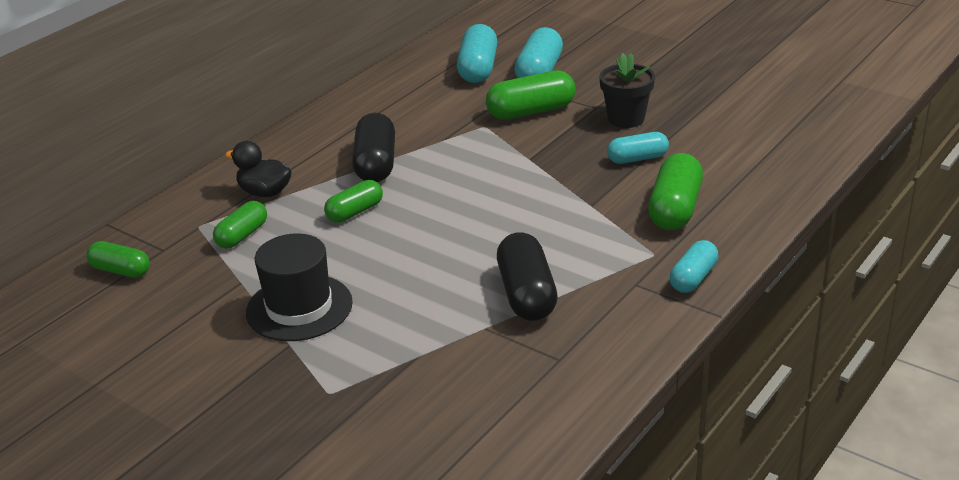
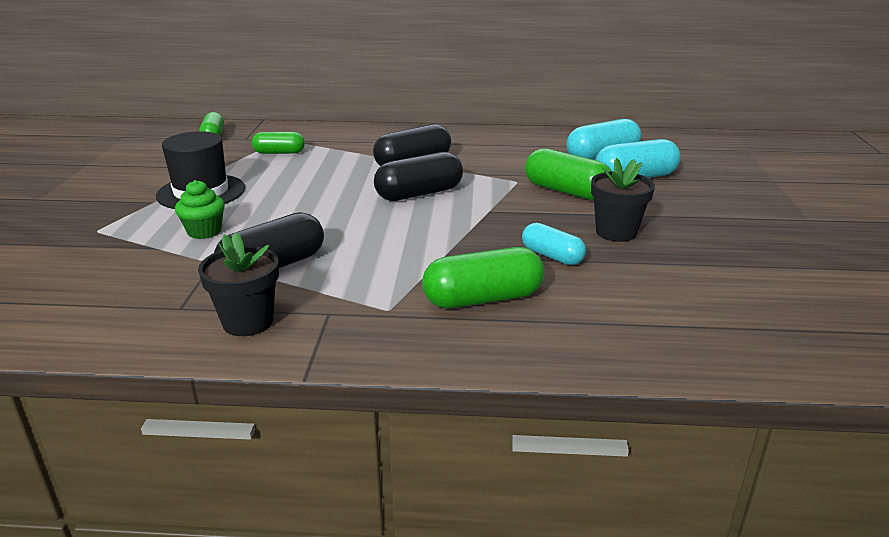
camera: 55 degrees right, 5 degrees down
black duck [225,141,292,197] -> none
green capsule [324,180,383,222] -> none
turquoise capsule [670,240,718,293] -> none
none -> green cupcake [175,180,225,239]
none -> black flower pot [198,232,279,336]
none -> black capsule [374,152,463,201]

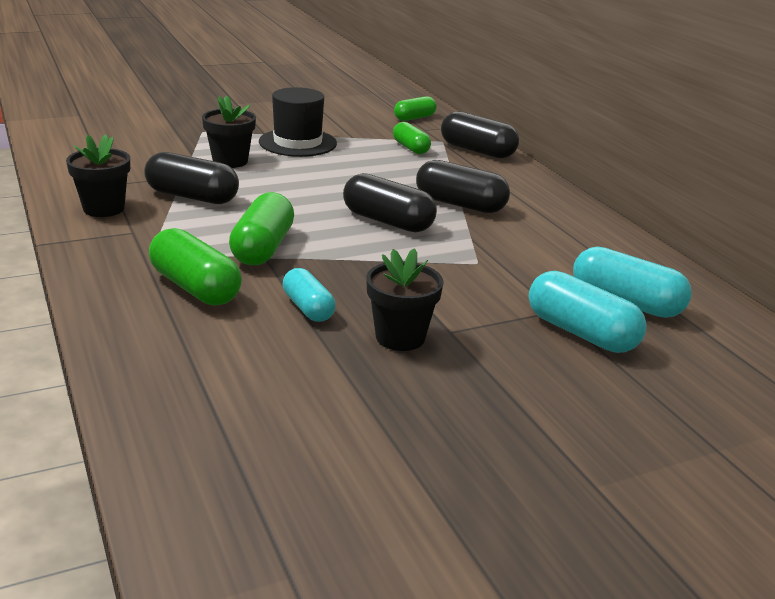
camera: 60 degrees right, 0 degrees up
green cupcake [175,180,225,239] -> black flower pot [202,96,256,168]
turquoise capsule [522,223,586,265] -> turquoise capsule turned 45 degrees counterclockwise [283,268,336,322]
green capsule [525,148,611,200] -> green capsule moved to [229,192,294,265]
none -> black capsule [441,111,519,158]

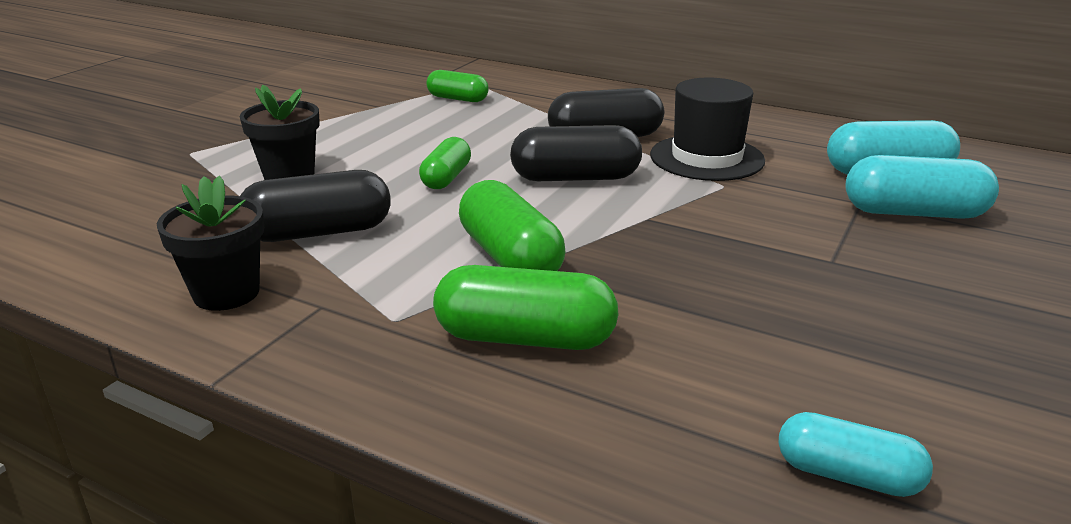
camera: 35 degrees left, 0 degrees up
black hat [259,87,337,157] -> black hat moved to [650,77,765,181]
turquoise capsule [283,268,336,322] -> turquoise capsule moved to [778,412,933,497]
black flower pot [366,248,444,351] -> none
green capsule [394,96,437,121] -> green capsule moved to [419,137,471,189]
black capsule [441,111,519,158] -> none

